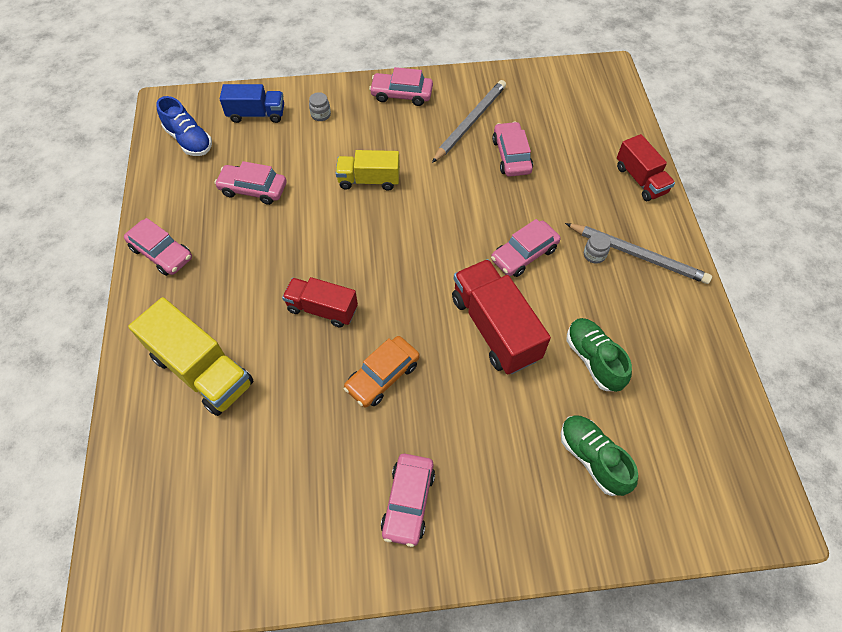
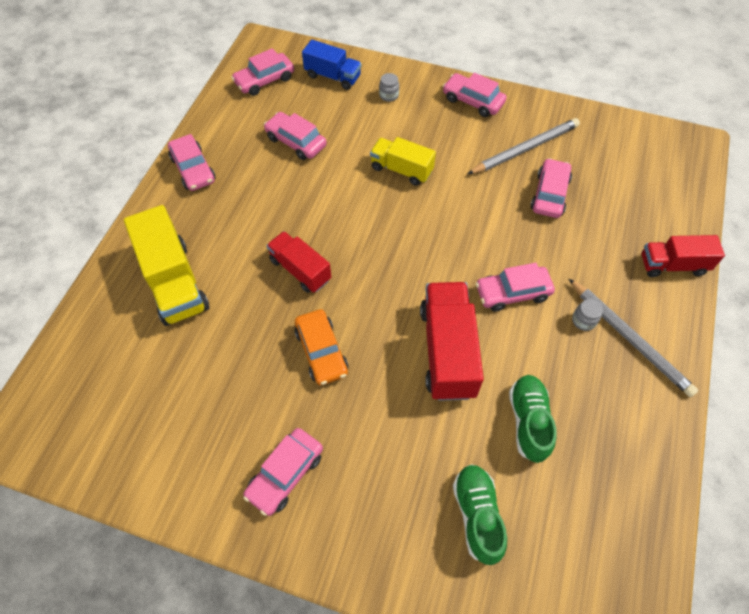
camera: 25 degrees right, 0 degrees up
blue shoe [156,96,212,156] -> pink car [231,48,294,96]
orange car [344,336,420,408] -> orange car turned 90 degrees counterclockwise [294,309,348,385]
red truck [617,134,675,201] -> red truck turned 90 degrees clockwise [641,235,725,277]

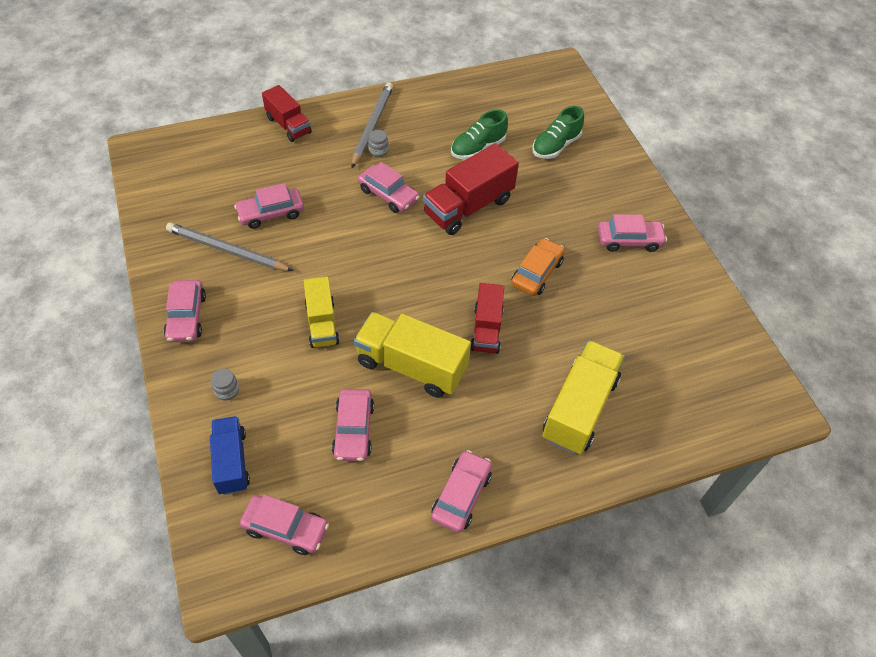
camera: 130 degrees left, 5 degrees down
none -> yellow truck [354,312,471,398]

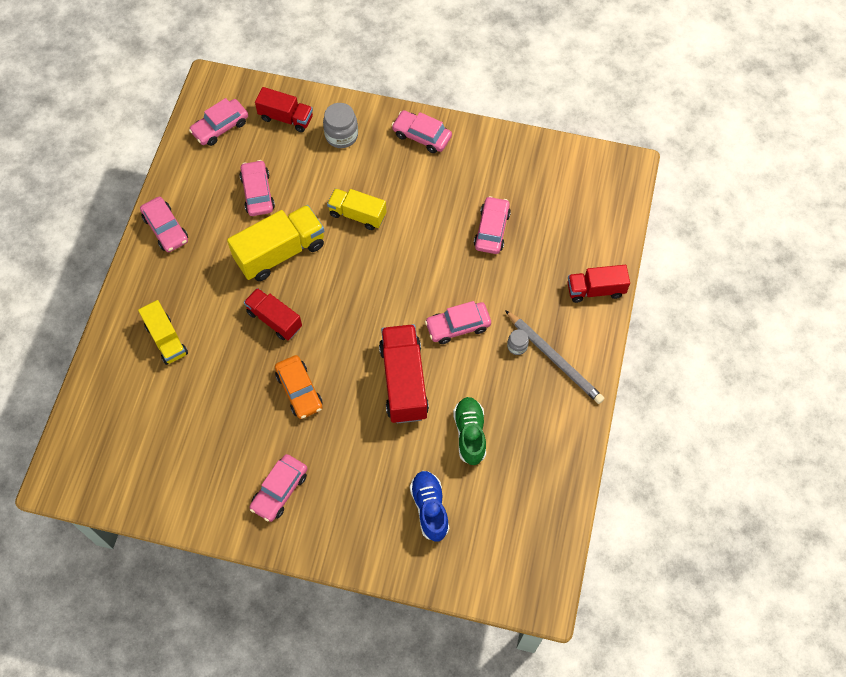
camera: 125 degrees right, 10 degrees up
grey pencil [166,223,293,271] -> none
blue truck [210,416,250,495] -> red truck [255,87,313,132]
grey jar [211,369,239,401] -> grey jar [323,103,358,148], size x1.78
pink car [332,389,374,462] -> pink car turned 45 degrees clockwise [239,160,275,216]
green shoe [532,106,584,159] -> blue shoe [410,471,449,541]
yellow truck [542,340,625,454] -> yellow truck [138,300,188,365], size x0.63

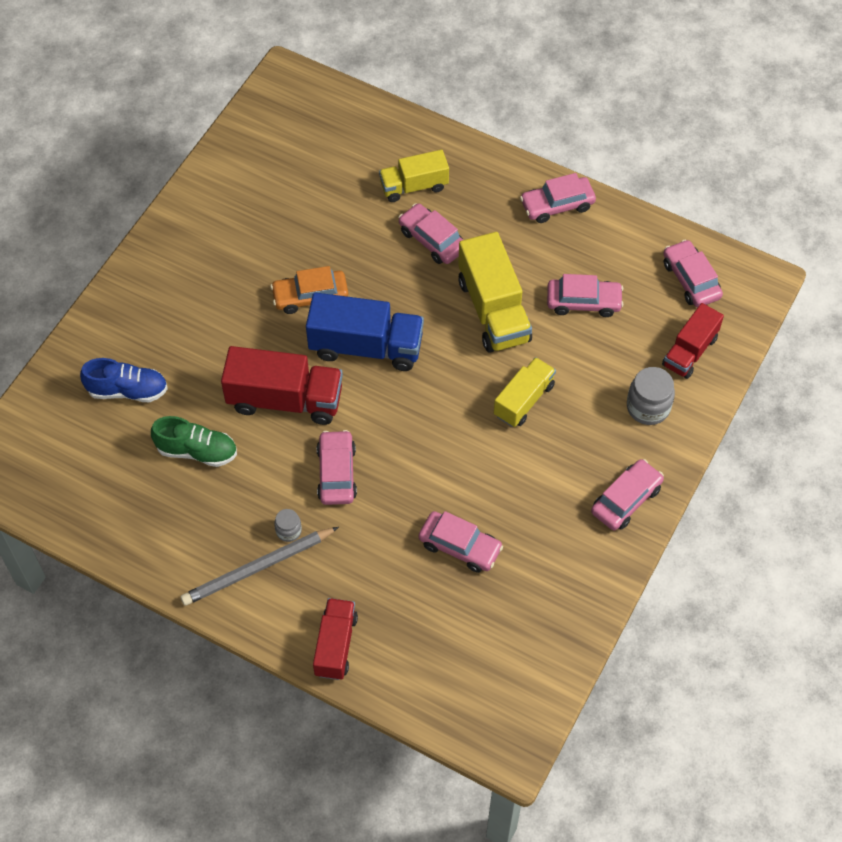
camera: 105 degrees right, 5 degrees down
red truck [244,288,302,340] -> none
pink car [250,454,307,522] -> pink car moved to [399,203,463,264]
none -> blue truck [306,293,424,371]

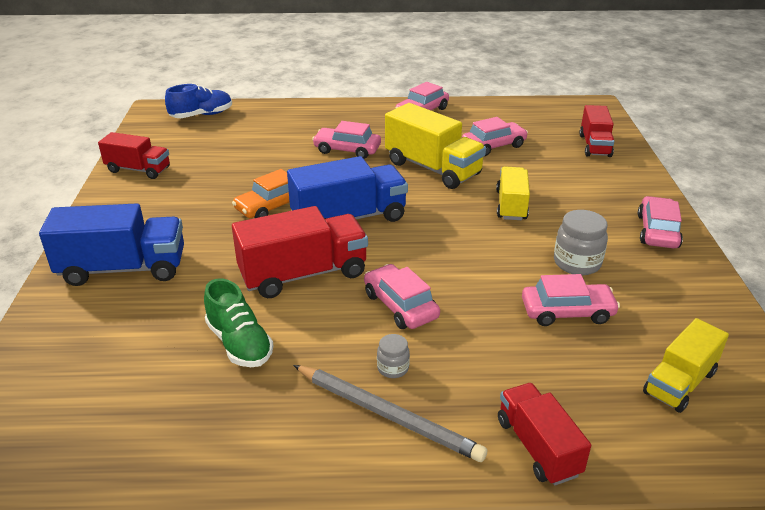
camera: 30 degrees left, 25 degrees down
blue shoe [80,358,168,402] -> blue shoe moved to [165,84,232,118]
green shoe [151,416,237,467] -> green shoe turned 75 degrees clockwise [204,278,273,367]
grey pencil [180,527,339,606] -> grey pencil turned 90 degrees counterclockwise [293,365,487,462]
yellow truck [379,150,449,202] -> yellow truck moved to [643,318,729,413]
grey jar [627,367,675,425] -> grey jar moved to [554,210,608,275]
pink car [663,239,723,307] -> none
none -> blue truck [39,204,184,286]
none -> red truck [98,132,170,179]

